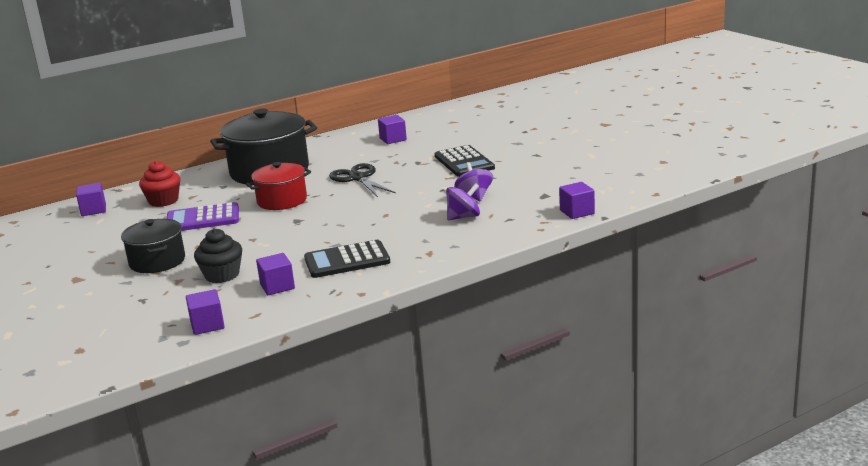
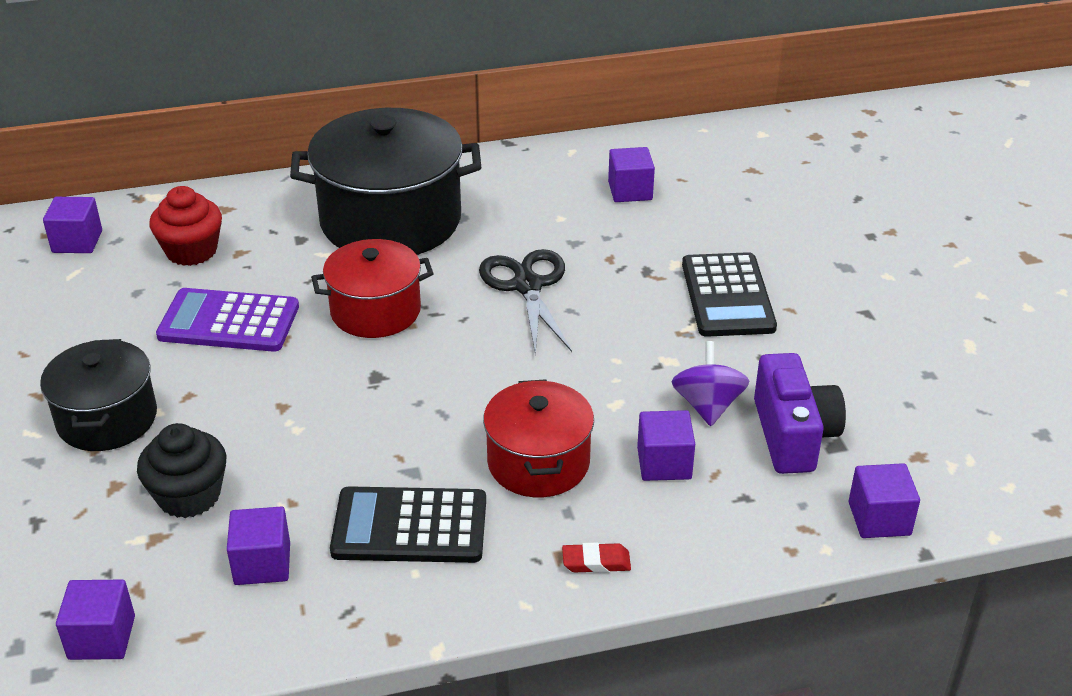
camera: 15 degrees right, 15 degrees up
purple spinning top [446,183,480,220] -> purple cube [637,410,695,481]
none -> red pot [483,379,594,497]
none -> red eraser [562,542,631,573]
none -> purple camera [754,353,846,474]

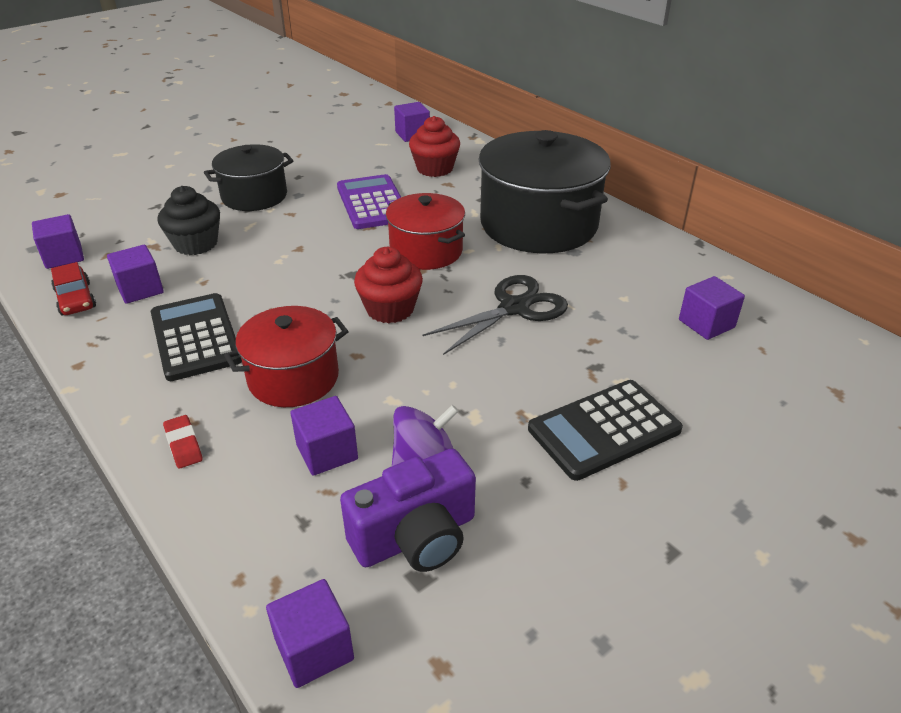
camera: 65 degrees right, 0 degrees up
none -> red car [51,262,96,315]
none -> red cupcake [354,247,423,323]

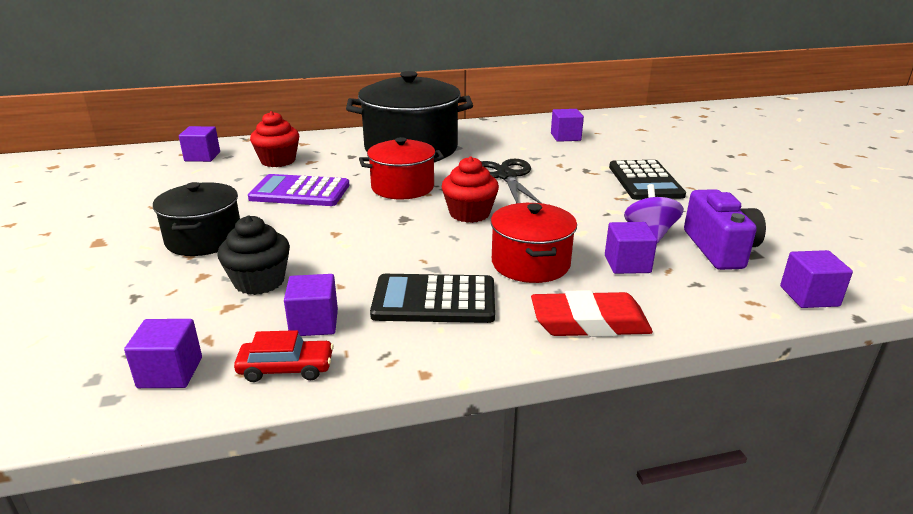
camera: 65 degrees left, 10 degrees down
red eraser [163,415,203,469] -> red eraser [531,290,653,337], size x2.06

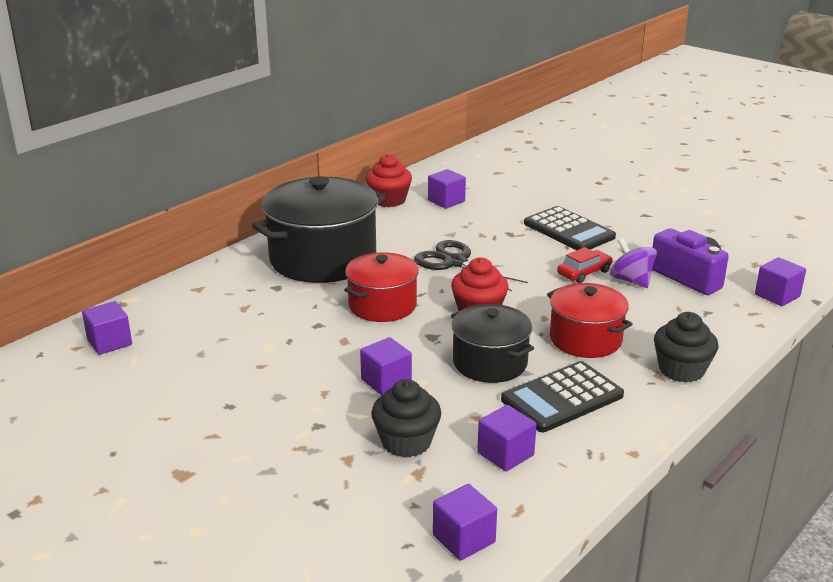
camera: 35 degrees left, 0 degrees up
black pot [153,182,240,256] -> black pot moved to [451,304,534,383]
red car [234,330,334,382] -> red car moved to [557,247,613,283]
purple calculator [248,174,349,206] -> none
red cupcake [250,111,299,167] -> red cupcake moved to [366,154,412,207]
red eraser [531,290,653,337] -> black cupcake [654,312,719,383]
purple cube [605,222,657,274] -> purple cube moved to [360,337,412,395]

